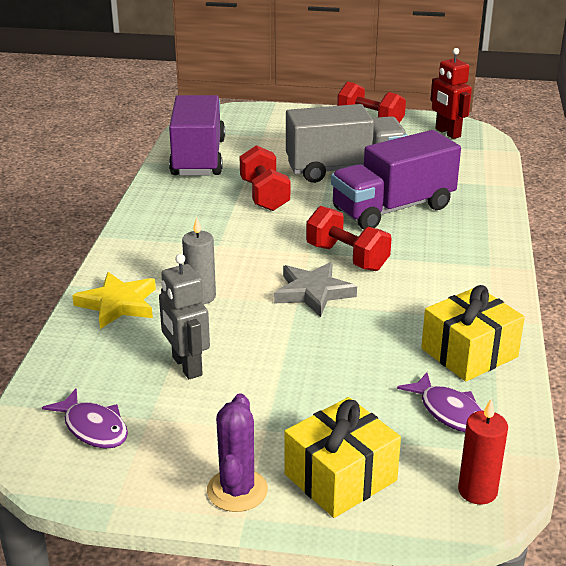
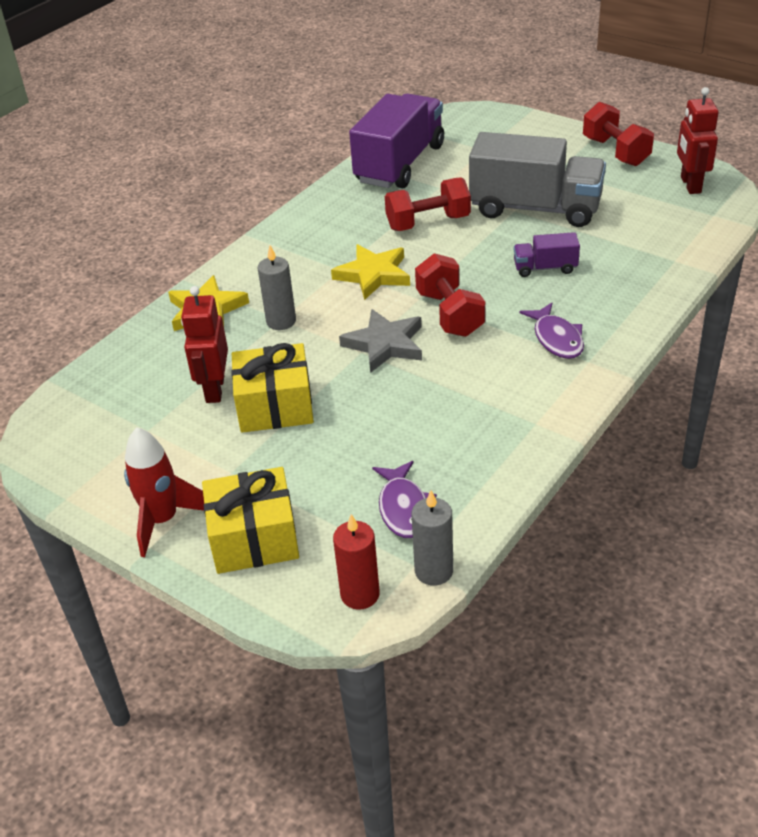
camera: 30 degrees right, 10 degrees up
purple fish [42,389,128,449] -> purple fish moved to [519,303,584,359]
grey robot [159,254,210,379] -> red robot [181,286,228,403]
purple cactus [207,393,268,512] -> red rocket [124,427,204,557]
red dumbbell [240,145,290,211] -> red dumbbell turned 60 degrees clockwise [385,177,471,231]
purple truck [331,130,461,229] -> purple truck [514,232,580,277], size x0.45
yellow gift [421,285,525,381] -> yellow gift moved to [231,343,314,433]
none -> yellow star [331,244,410,300]
none -> grey candle [412,490,453,585]

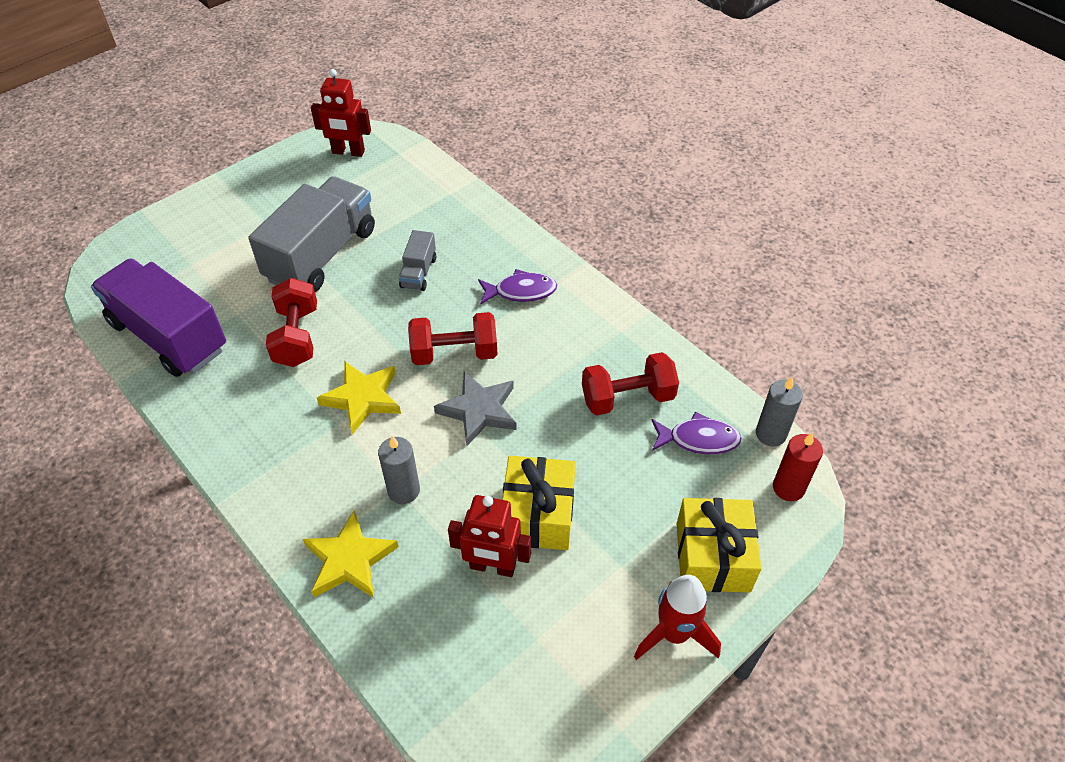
camera: 80 degrees left, 10 degrees up
purple truck [514,232,580,277] -> grey truck [399,230,436,291]
red dumbbell [583,102,654,166] -> red dumbbell moved to [582,352,679,416]

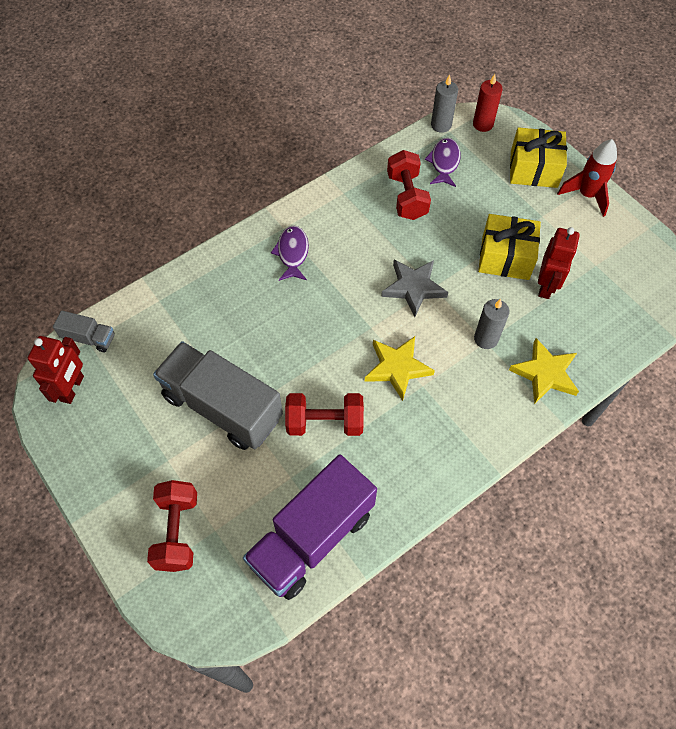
camera: 85 degrees left, 10 degrees up
grey truck [399,230,436,291] -> grey truck moved to [53,311,115,352]
red dumbbell [408,312,497,365] -> red dumbbell moved to [147,480,197,572]

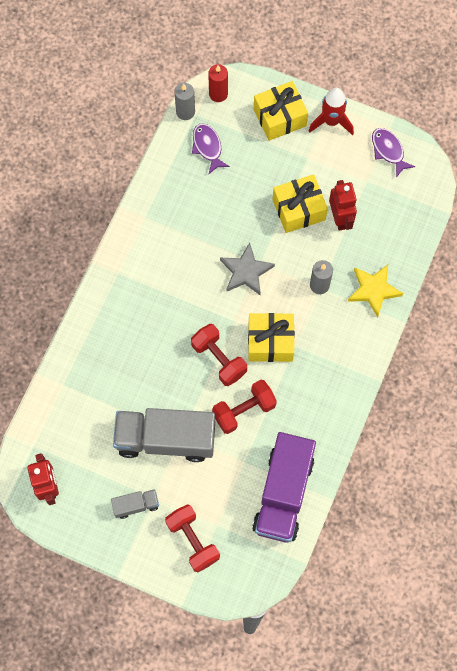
camera: 30 degrees left, 10 degrees up
grey truck [53,311,115,352] -> grey truck moved to [111,489,159,519]
purple fish [271,225,309,281] -> purple fish moved to [372,128,415,177]
yellow star [365,336,435,401] -> yellow gift [248,313,295,362]
red dumbbell [387,150,431,220] -> red dumbbell moved to [191,324,247,386]

